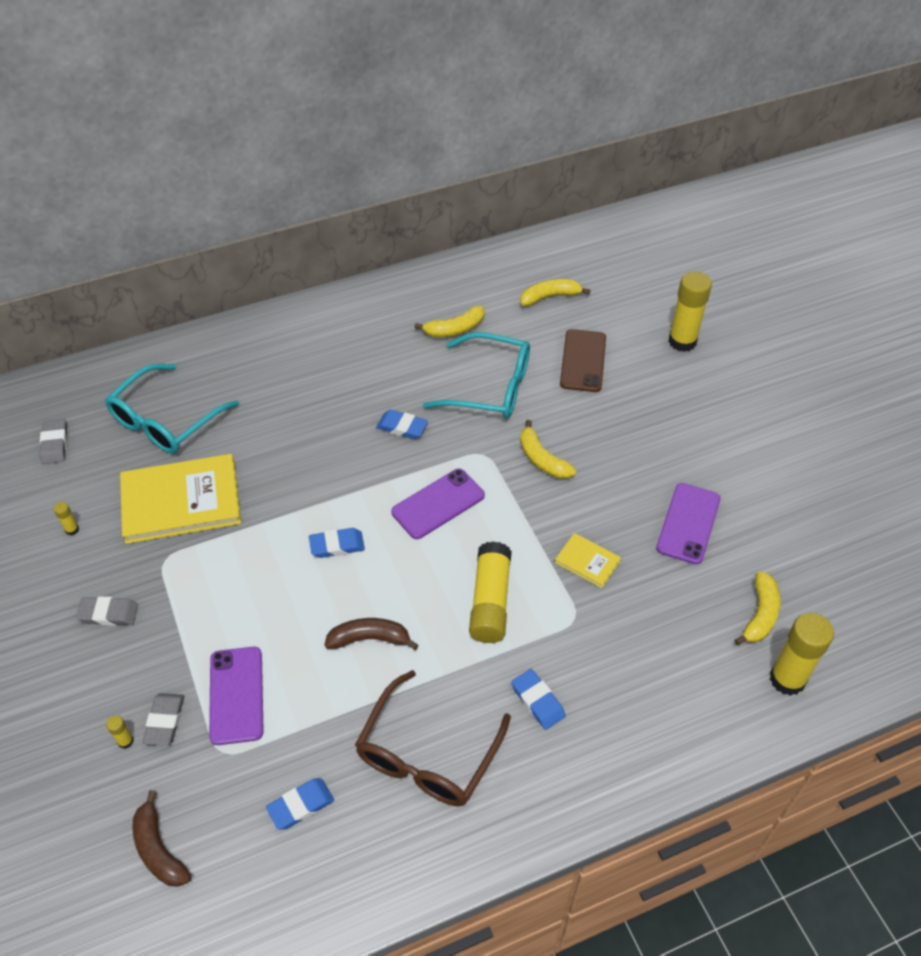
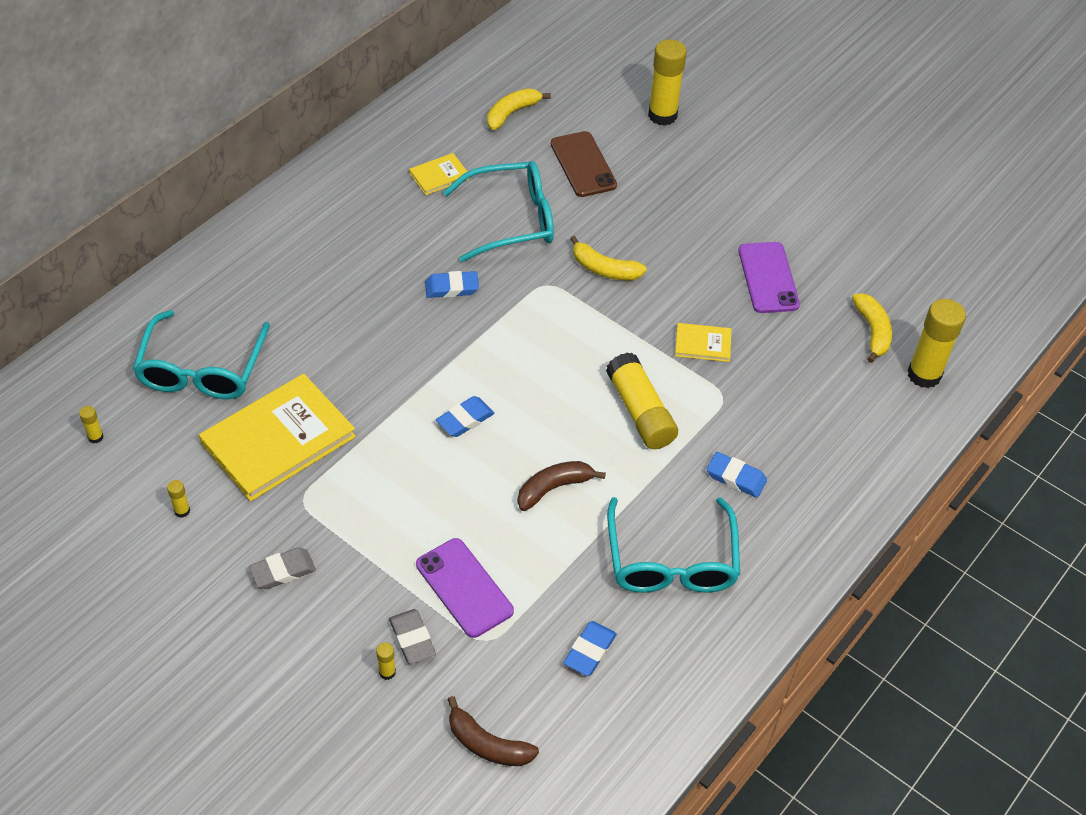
camera: 30 degrees left, 0 degrees up
grey eraser [39,419,67,464] -> yellow glue stick [79,406,103,443]
brown glasses [355,670,511,807] -> turquoise glasses [607,497,740,593]
purple phone [391,469,485,539] -> none
yellow banana [414,305,485,337] -> yellow book [409,153,470,195]

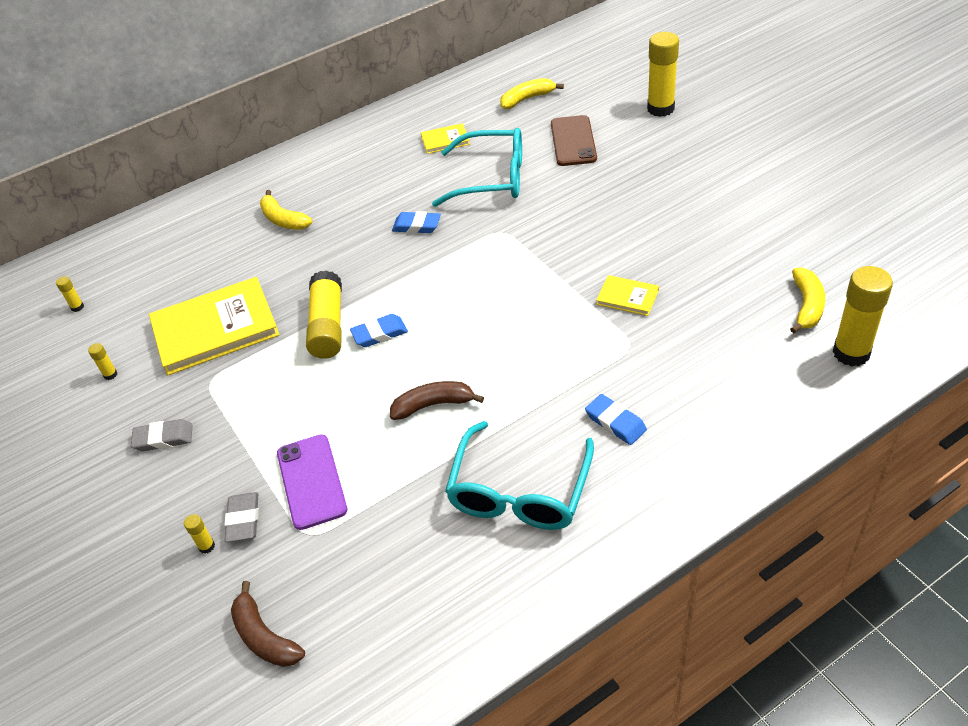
camera: 25 degrees right, 5 degrees down
turquoise glasses [133,310,270,399] -> none
blue eraser [564,621,617,676] -> none
yellow banana [570,236,647,281] -> yellow banana moved to [260,190,313,230]
yellow glue stick [606,353,678,449] -> yellow glue stick moved to [306,270,342,359]
purple phone [738,242,800,313] -> none

